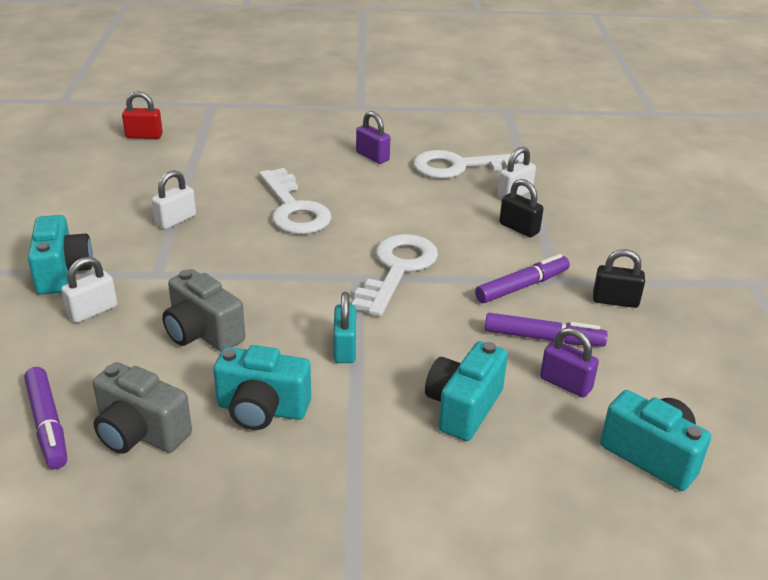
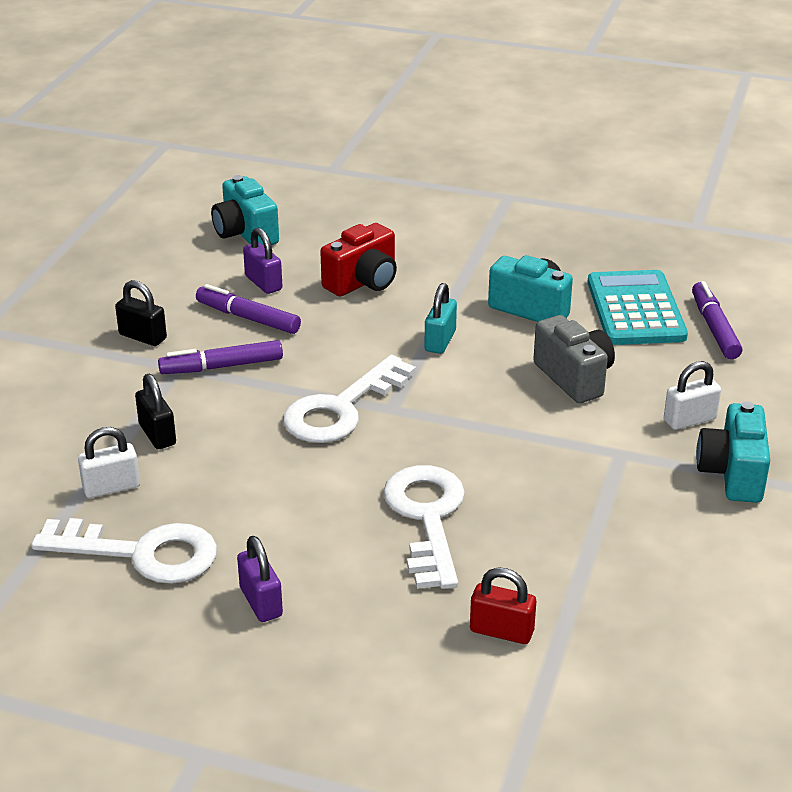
camera: 160 degrees left, 0 degrees up
grey camera [93,362,192,454] -> turquoise calculator [587,270,688,345]
red padlock [122,91,163,139] -> red padlock moved to [470,567,536,644]
white padlock [152,170,196,229] -> none
turquoise camera [425,341,508,441] -> red camera [320,223,397,296]

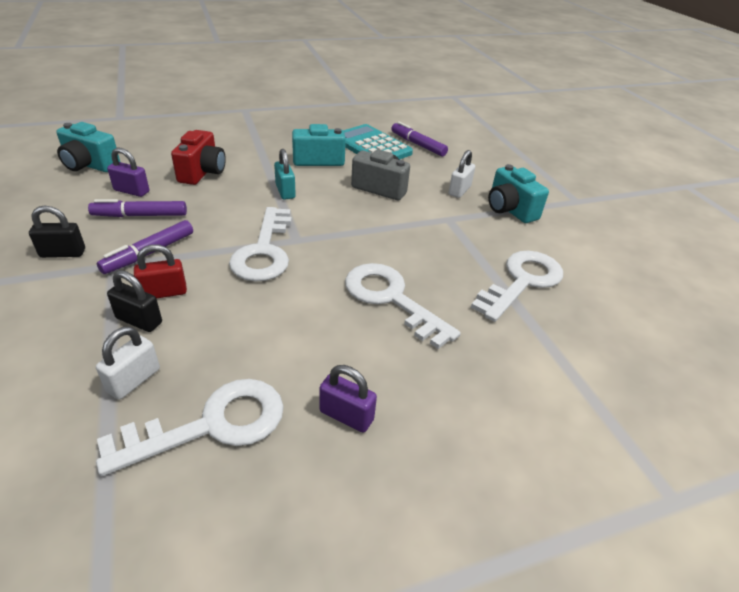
camera: 40 degrees left, 5 degrees up
red padlock [470,567,536,644] -> red padlock moved to [134,244,187,299]
none -> white key [471,251,563,322]

